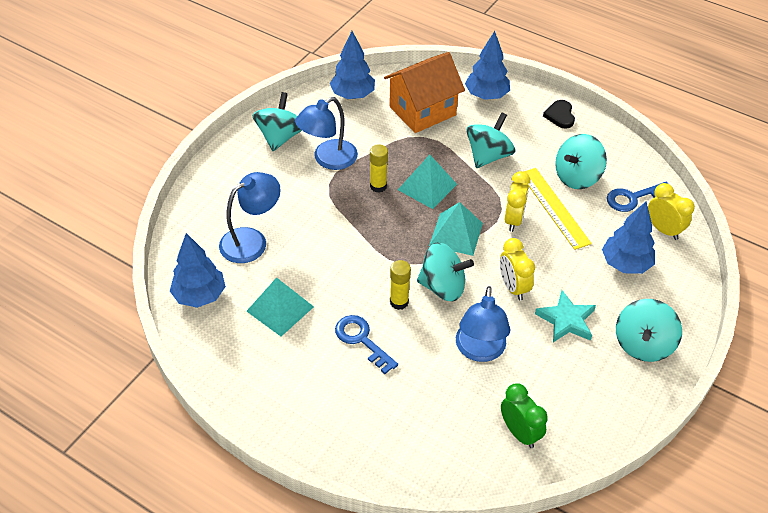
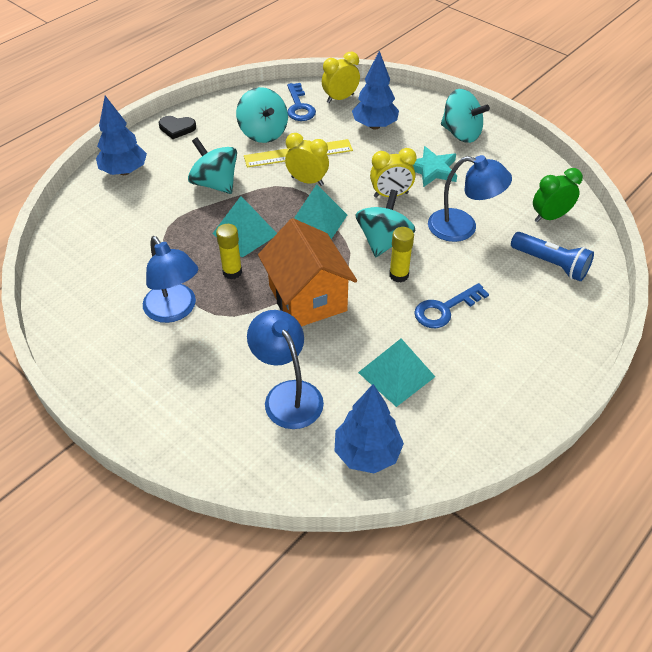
camera: 80 degrees left, 0 degrees up
turquoise spinning top [253,92,302,151] -> none
blue tree [330,31,375,99] -> none
orange house [384,52,465,133] -> orange house moved to [258,218,357,327]
none -> blue flashlight [511,232,594,282]

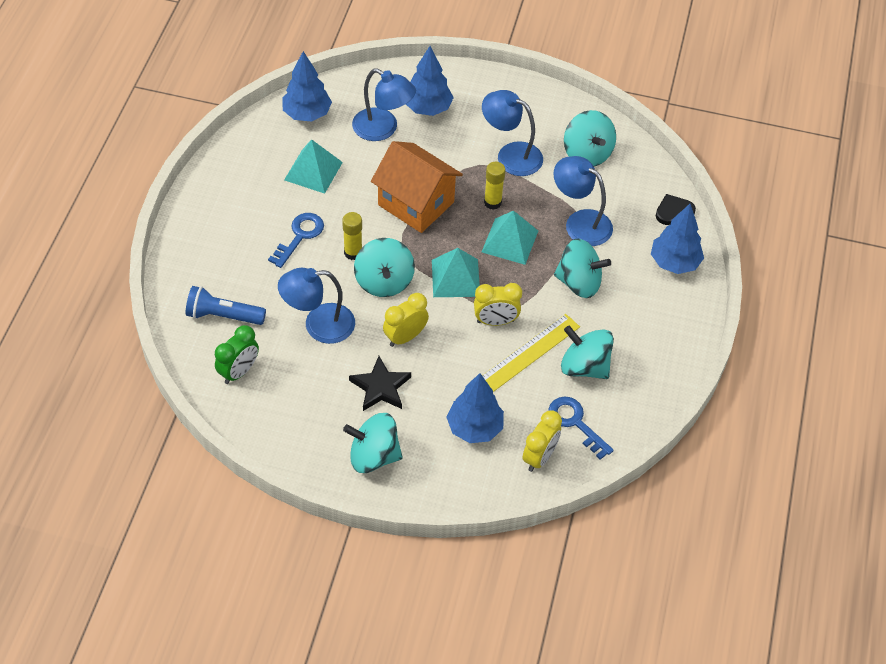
camera: 150 degrees right, 5 degrees up
black heart [159,116,196,139] -> black heart moved to [656,194,696,225]
turquoise star [413,146,457,187] -> black star [349,356,411,411]
none -> blue tree [406,46,454,116]
none -> blue lamp [553,156,613,246]
none -> turquoise spinning top [564,110,616,167]

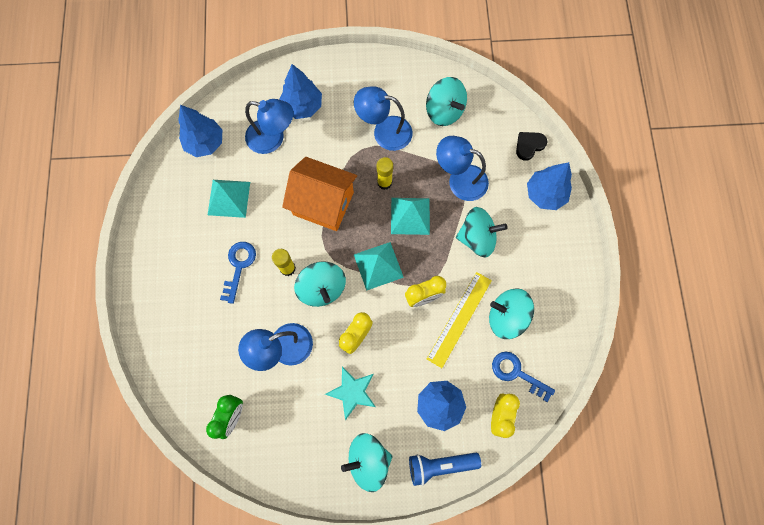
camera: 15 degrees left, 20 degrees up
blue flashlight [186,286,266,325] -> blue flashlight moved to [409,453,481,486]
black star [349,356,411,411] -> turquoise star [325,366,376,420]

